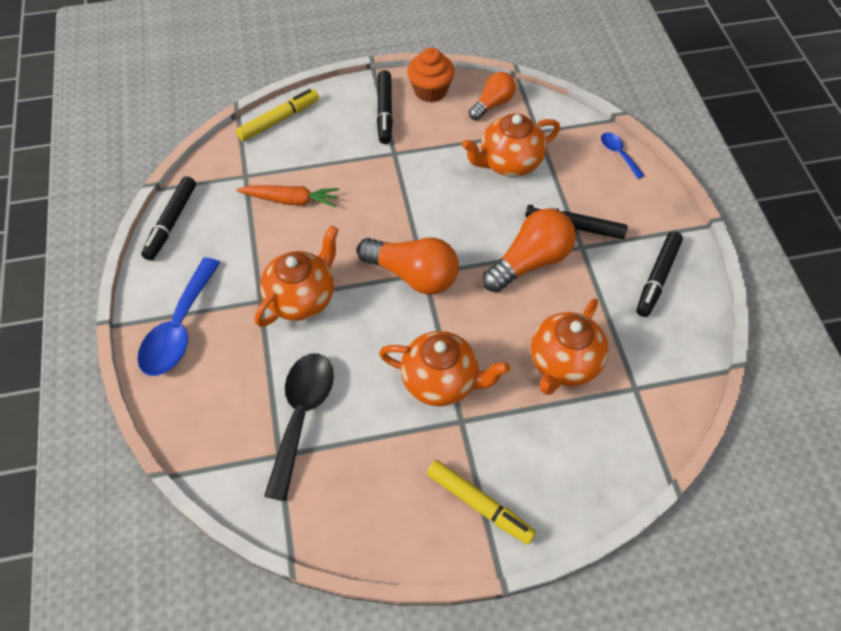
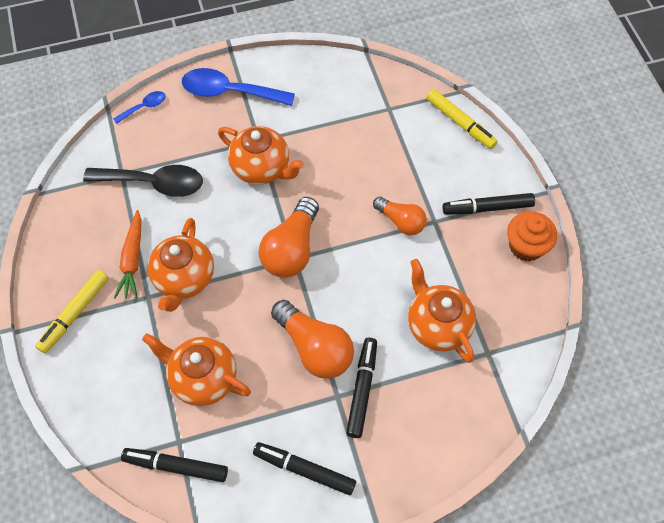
camera: 85 degrees right, 5 degrees up
black marker [141,176,196,260] -> black marker moved to [121,448,228,482]
orange carrot [236,185,339,207] -> orange carrot moved to [114,210,141,299]
orange light bulb [469,72,516,120] -> orange light bulb moved to [373,196,427,235]
blue spoon [601,132,645,179] -> blue spoon moved to [113,91,166,124]

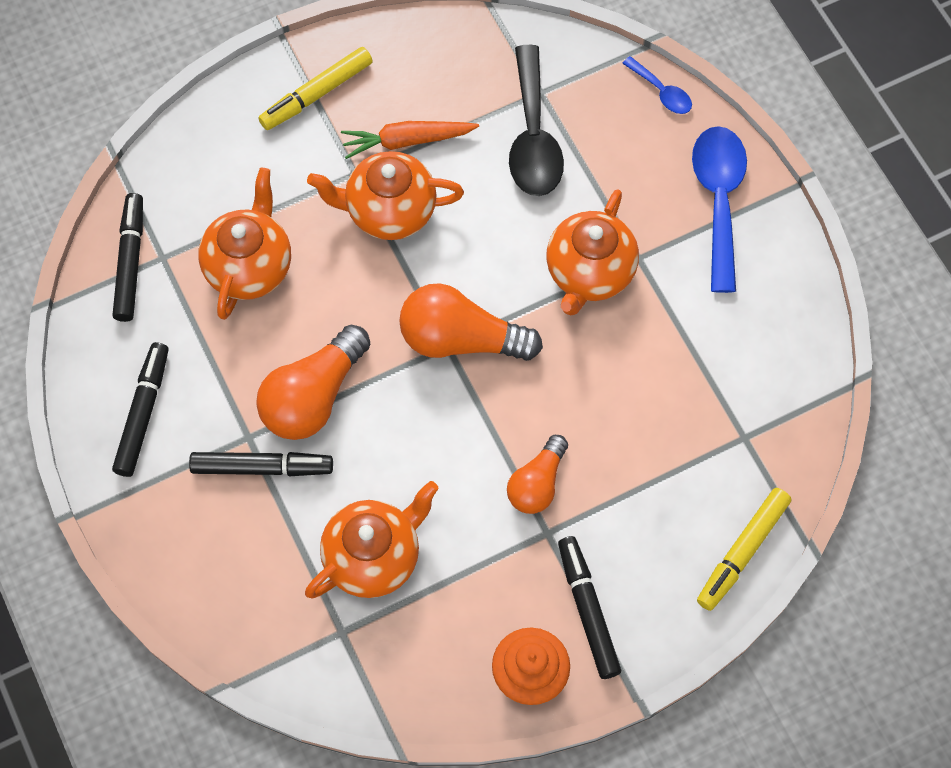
camera: 80 degrees right, 5 degrees up
yellow marker [35,270,109,353] -> yellow marker turned 60 degrees counterclockwise [258,47,372,130]

